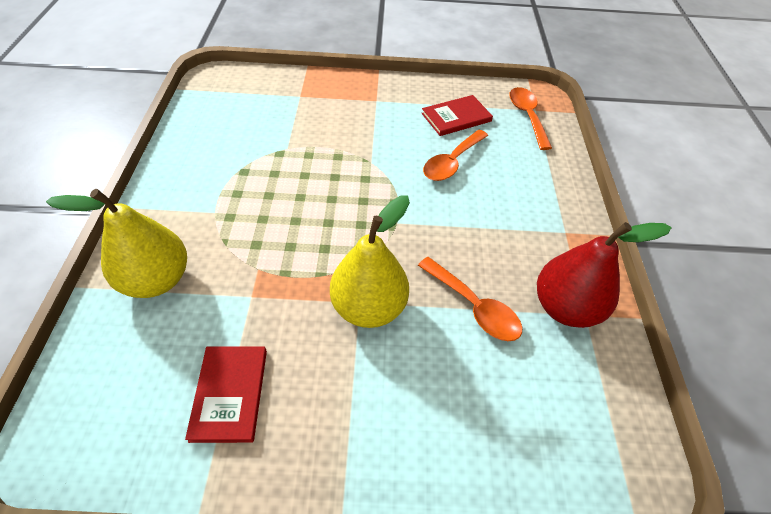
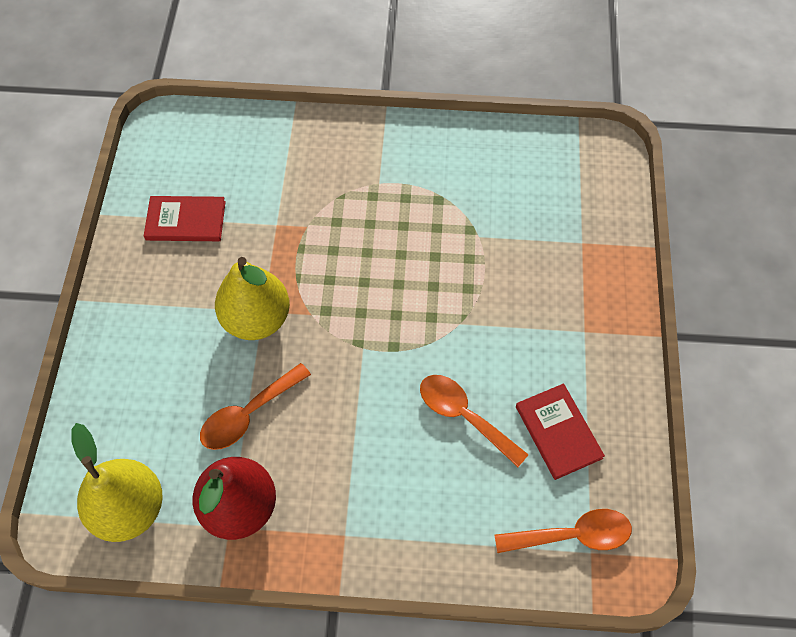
camera: 95 degrees right, 10 degrees up
yellow pear [46,189,187,298] -> yellow pear moved to [71,423,163,542]

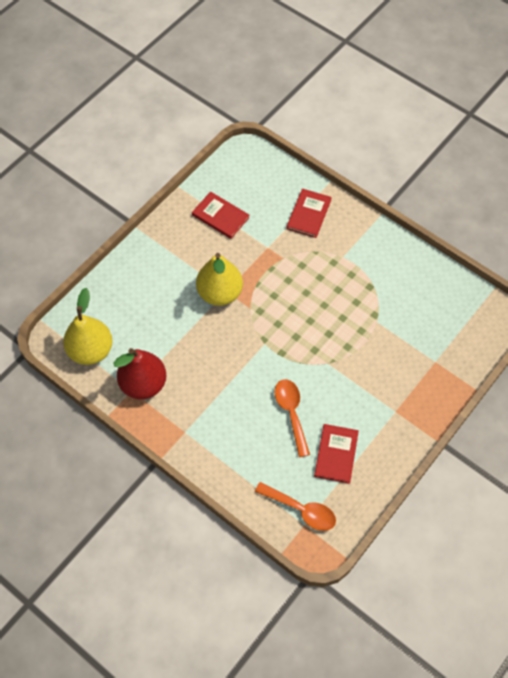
camera: 35 degrees right, 0 degrees up
orange spoon [200,363,311,450] -> none
none -> red book [287,189,332,238]

